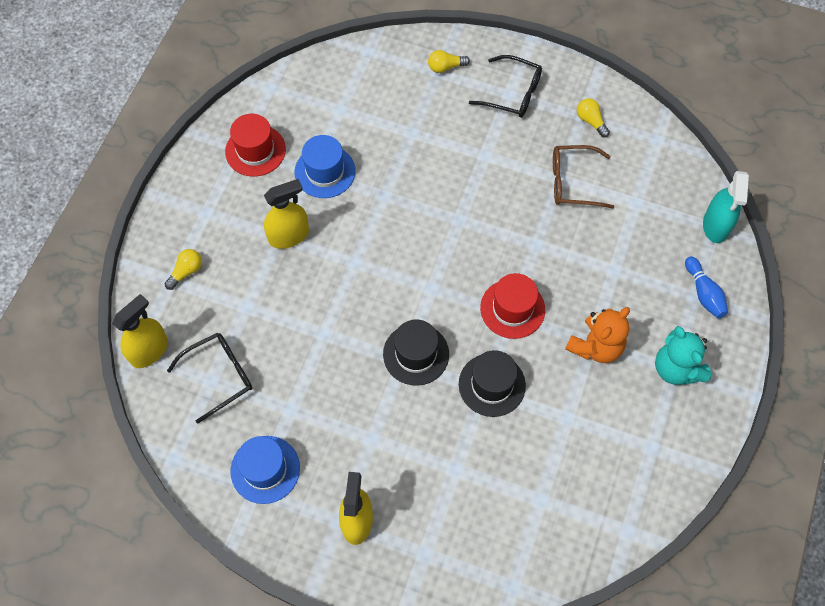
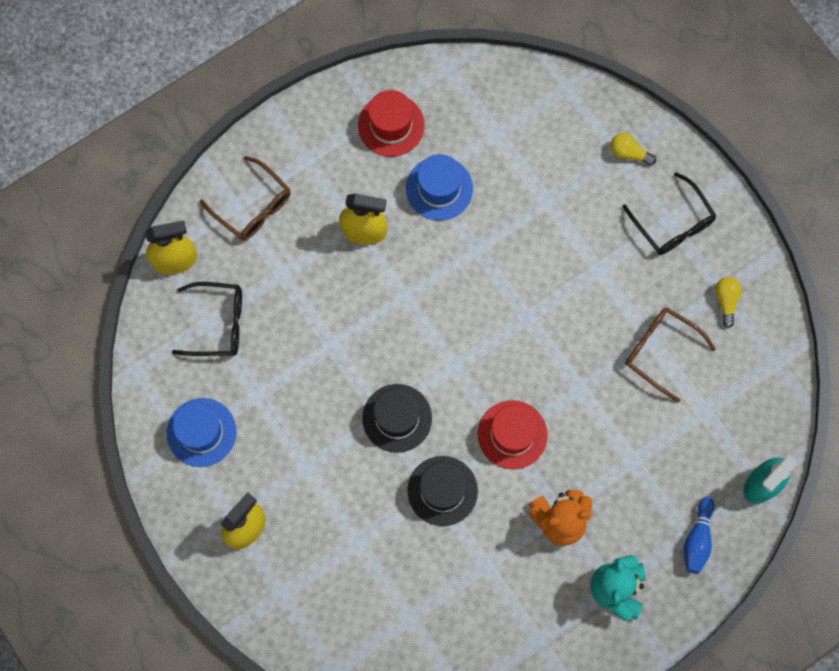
camera: 35 degrees right, 10 degrees up
yellow light bulb [165,249,202,290] -> brown glasses [200,156,291,241]

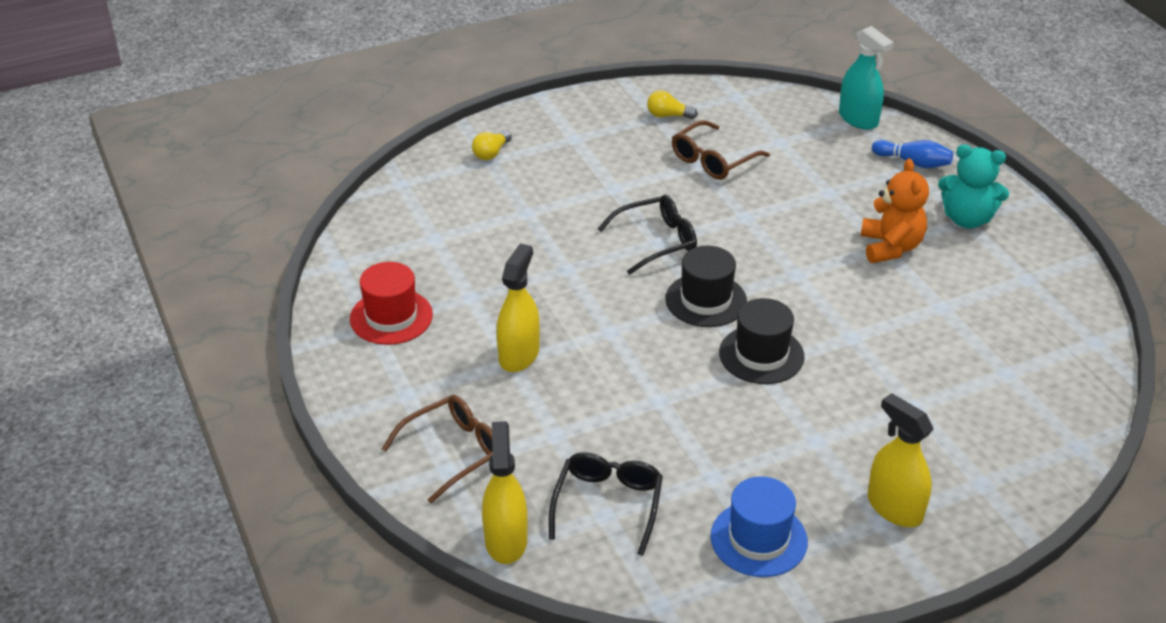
camera: 80 degrees left, 35 degrees down
blue hat [406,154,473,221] -> none
black hat [407,456,478,526] -> black hat moved to [665,246,747,327]
red hat [478,400,548,469] -> none
black glasses [622,172,717,255] -> black glasses moved to [598,195,697,275]

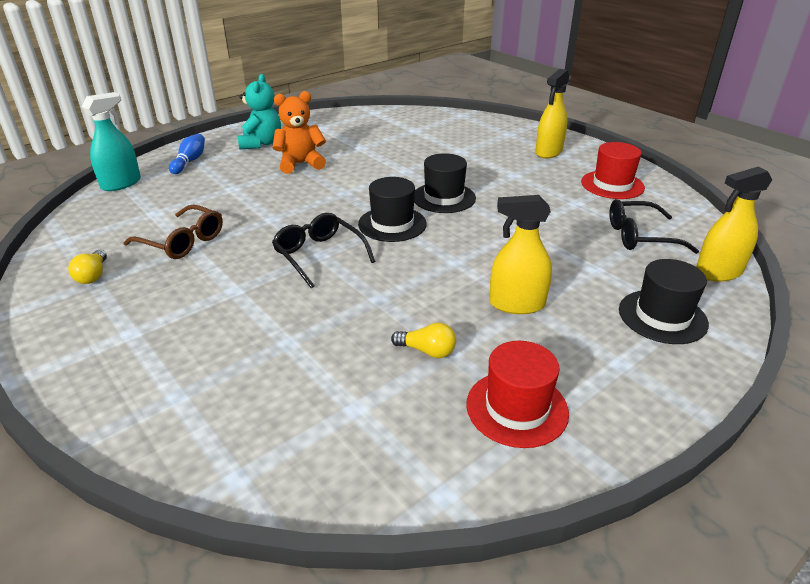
camera: 105 degrees left, 5 degrees down
brown glasses [382,395,493,503] -> black hat [619,259,709,344]
yellow light bulb [472,131,512,160] -> yellow light bulb moved to [391,322,456,358]
blue hat [711,476,808,577] -> red hat [581,142,645,199]

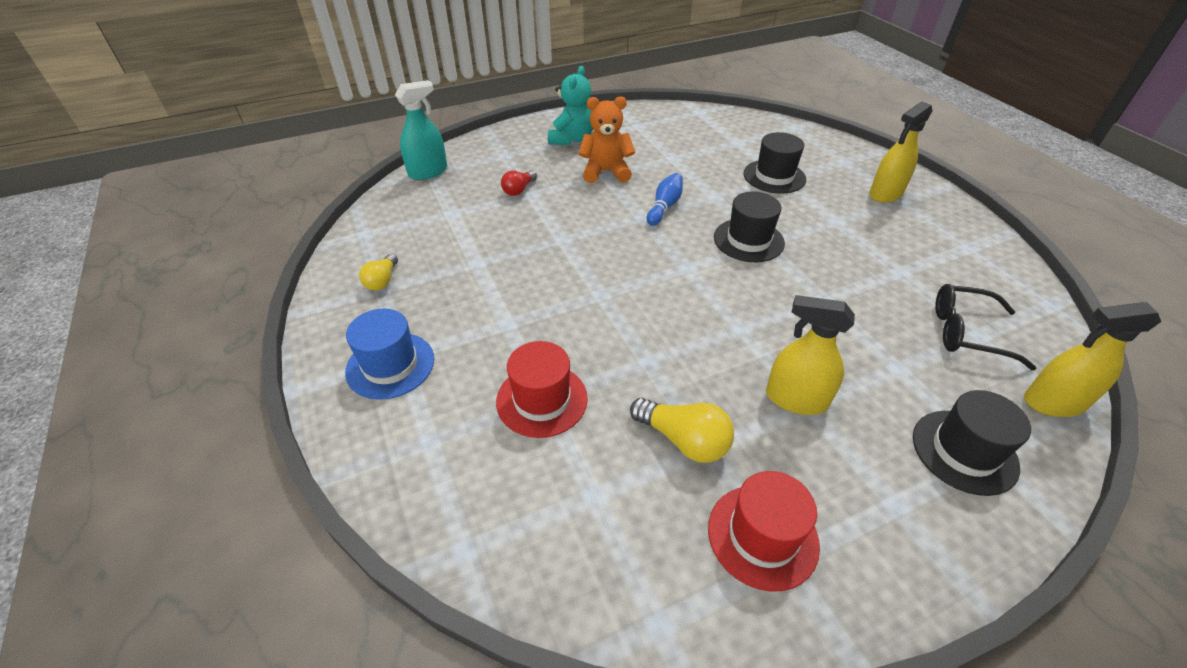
camera: 15 degrees right, 10 degrees up
brown glasses [123,205,223,259] -> none
blue bowling pin [169,134,205,174] -> blue bowling pin moved to [647,173,683,226]
black glasses [272,213,376,288] -> none
black hat [358,177,427,242] -> black hat moved to [743,132,806,194]
yellow light bulb [391,322,456,358] -> yellow light bulb [630,398,734,463], size x1.54
red hat [581,142,645,199] -> red hat moved to [496,341,588,438]
none -> blue hat [345,309,434,400]
none -> red light bulb [501,170,537,196]

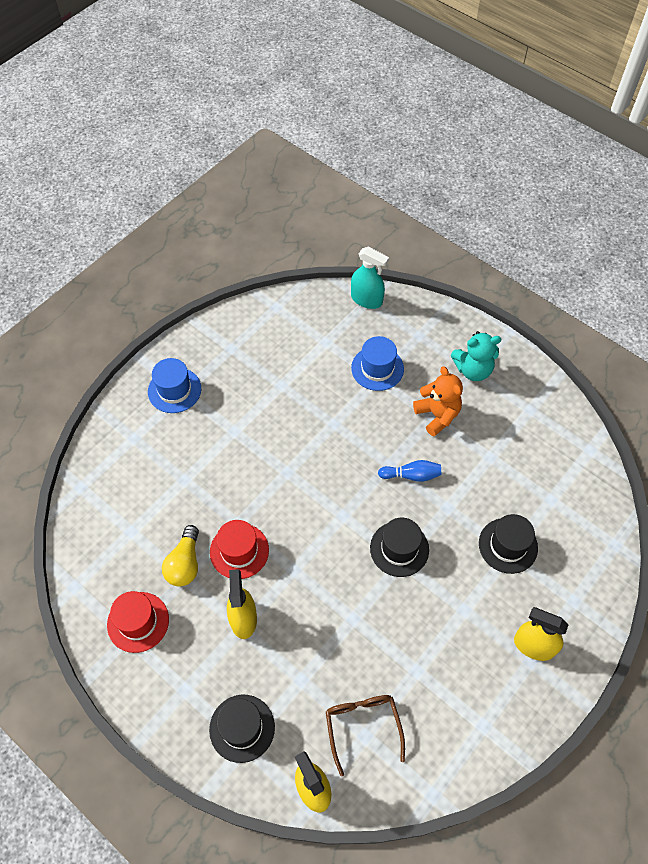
camera: 65 degrees right, 15 degrees up
yellow light bulb [359,254,398,291] -> none
red hat [496,341,588,438] -> red hat moved to [210,520,269,579]
red light bulb [501,170,537,196] -> blue hat [351,336,404,391]
black glasses [935,284,1037,371] -> brown glasses [326,695,405,777]

